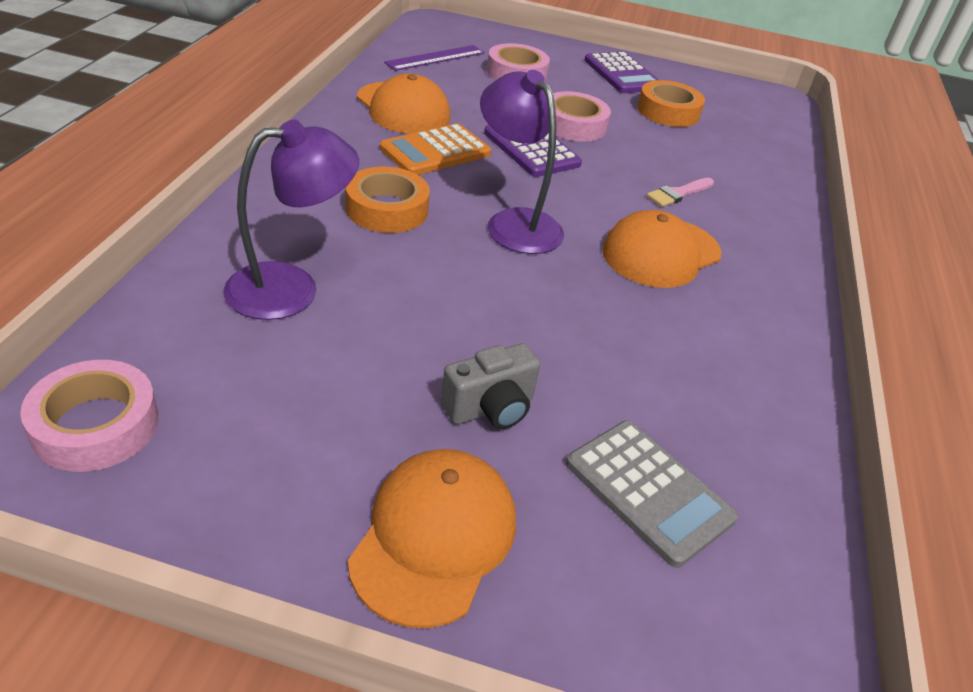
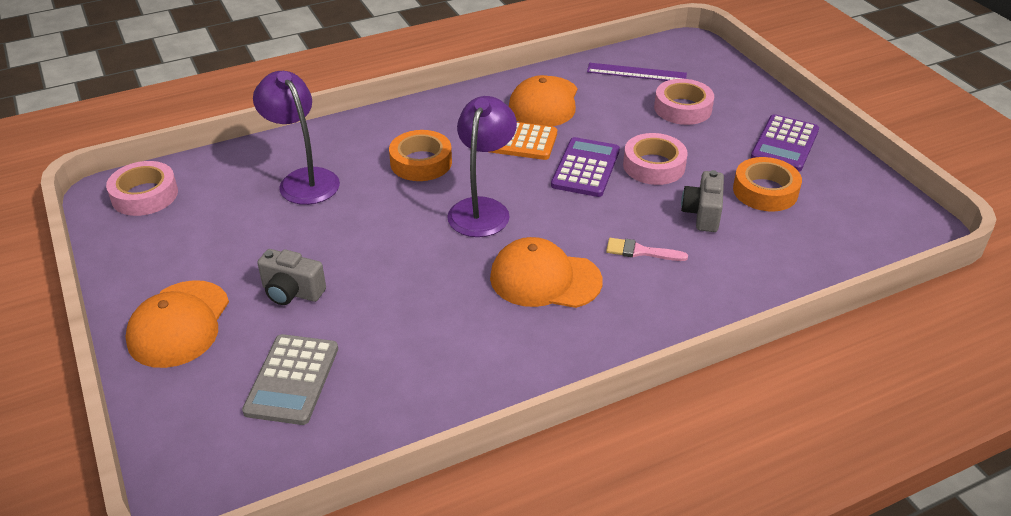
camera: 55 degrees right, 0 degrees up
purple lamp [223,120,359,320] -> purple lamp turned 150 degrees counterclockwise [253,71,340,205]
orange cap [348,449,516,628] -> orange cap turned 120 degrees clockwise [125,280,229,368]
none -> grey camera [681,170,724,232]

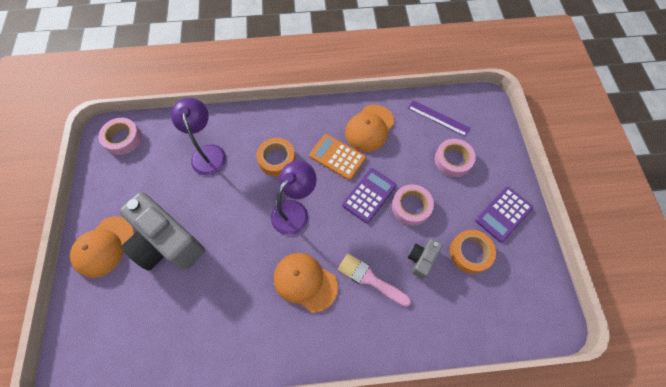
camera: 20 degrees right, 25 degrees up
grey calculator [242,334,338,425] -> none
grey camera [257,249,326,305] -> grey camera [119,192,205,271], size x2.11
pink brush [606,238,688,261] -> pink brush [338,253,411,307], size x1.57

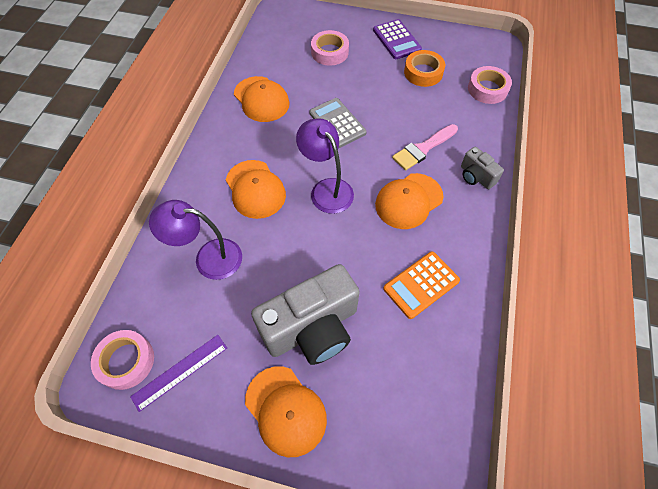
camera: 70 degrees left, 5 degrees down
orange tape [256,138,296,176] -> orange cap [226,160,286,219]
orange calculator [309,134,366,180] -> orange calculator moved to [383,251,460,319]
purple calculator [342,168,396,223] -> grey calculator [309,98,367,148]
pink tape [392,184,434,226] -> pink tape moved to [468,66,512,104]
purple ruler [408,100,470,137] -> purple ruler moved to [130,335,227,412]
grey camera [408,238,443,279] -> grey camera moved to [461,146,504,189]

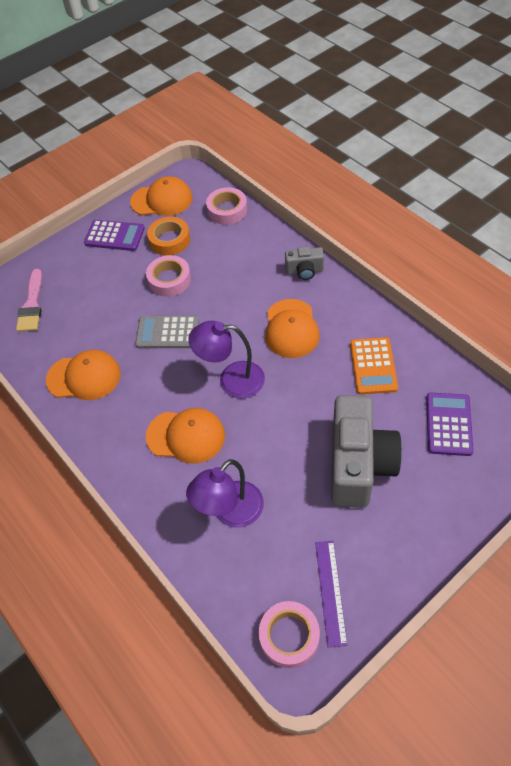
camera: 50 degrees left, 5 degrees down
orange cap [245,366,327,457] -> orange cap moved to [130,176,193,216]
pink tape [311,30,349,66] -> pink tape moved to [146,255,191,297]
pink brush [392,124,458,170] -> pink brush moved to [16,269,42,332]
none -> purple calculator [426,393,474,456]

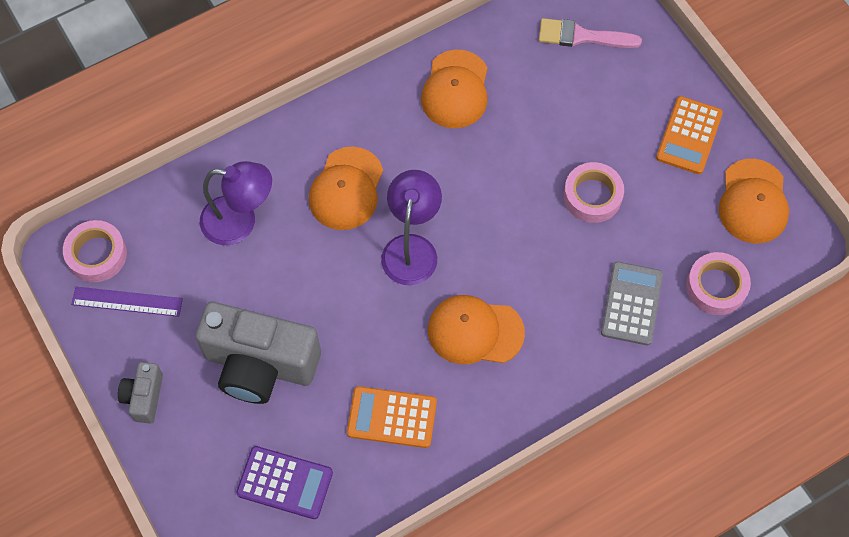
camera: 95 degrees right, 10 degrees up
purple calculator [84,220,145,251] -> orange calculator [656,96,723,174]
grey calculator [135,315,199,348] -> grey calculator moved to [601,261,663,345]
orange tape [147,217,190,256] -> none
purple lamp [186,459,264,528] -> purple lamp turned 135 degrees clockwise [200,161,272,245]
grey camera [285,246,324,280] -> grey camera moved to [118,362,163,424]

